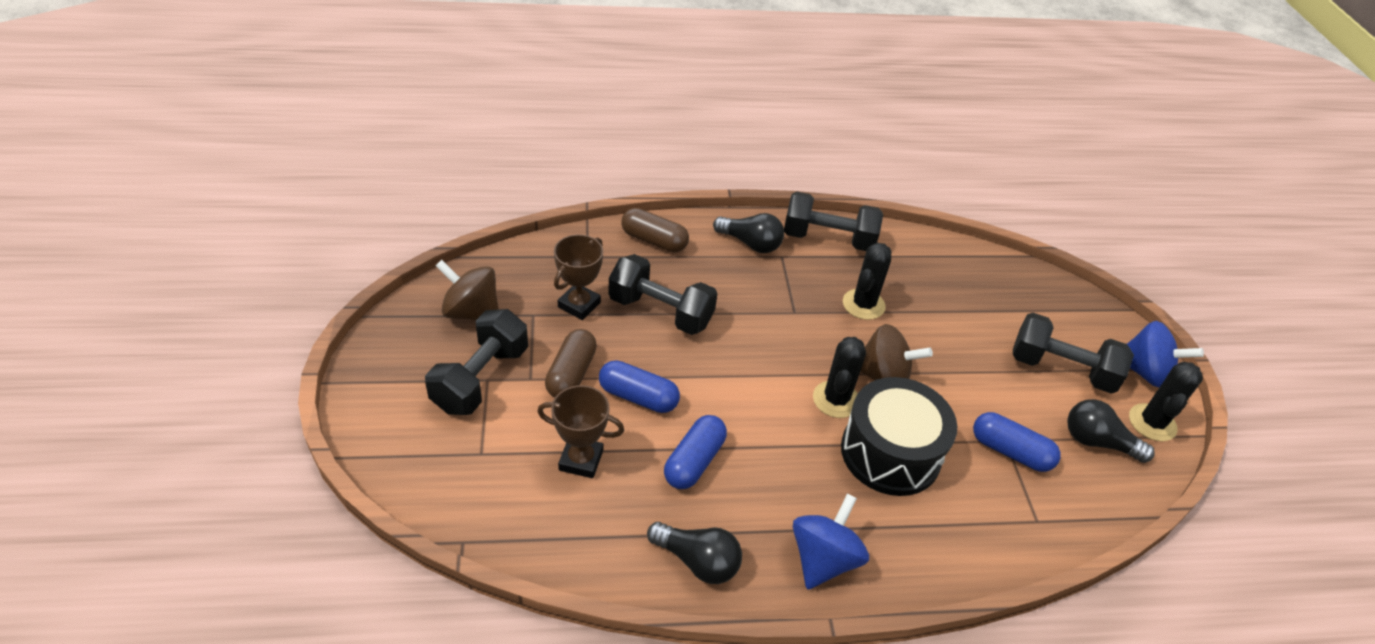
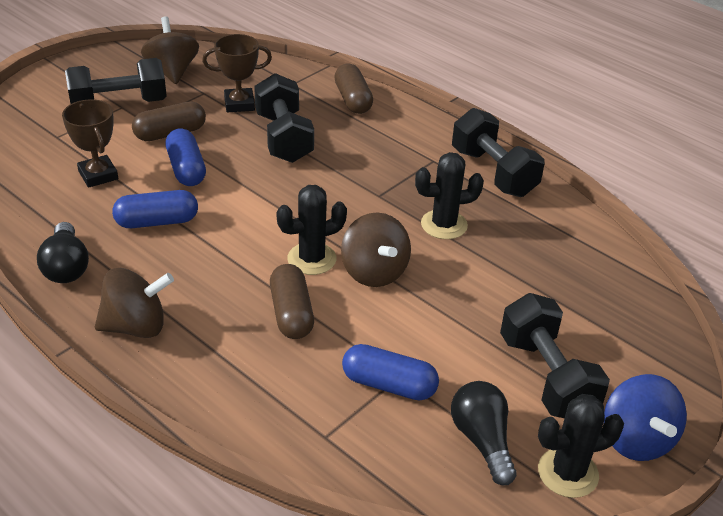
camera: 50 degrees right, 5 degrees down
black light bulb [713,213,784,253] -> none
blue spinning top [793,493,869,590] -> brown spinning top [95,268,174,338]
black drum [841,377,957,496] -> brown capsule [270,264,314,339]
blue capsule [973,412,1061,472] -> blue capsule turned 60 degrees counterclockwise [342,344,439,400]

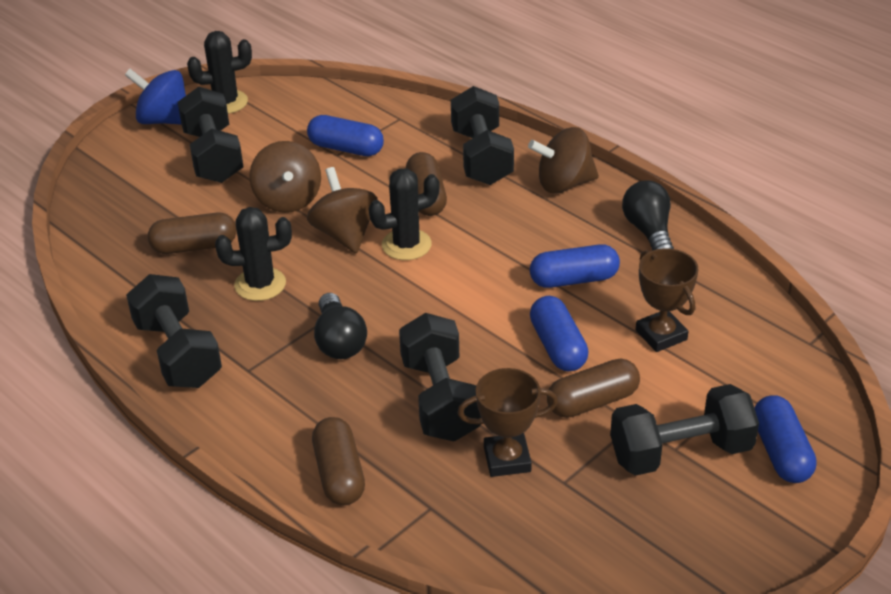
camera: 175 degrees left, 0 degrees up
brown spinning top [141,16,199,84] -> brown spinning top moved to [249,141,321,213]
black light bulb [451,381,517,486] -> black light bulb moved to [314,293,367,359]
blue spinning top [604,374,687,461] -> blue spinning top turned 60 degrees counterclockwise [125,69,186,125]
none -> brown capsule [148,213,237,254]
none -> black dumbbell [451,86,514,185]
none -> blue capsule [754,396,817,483]

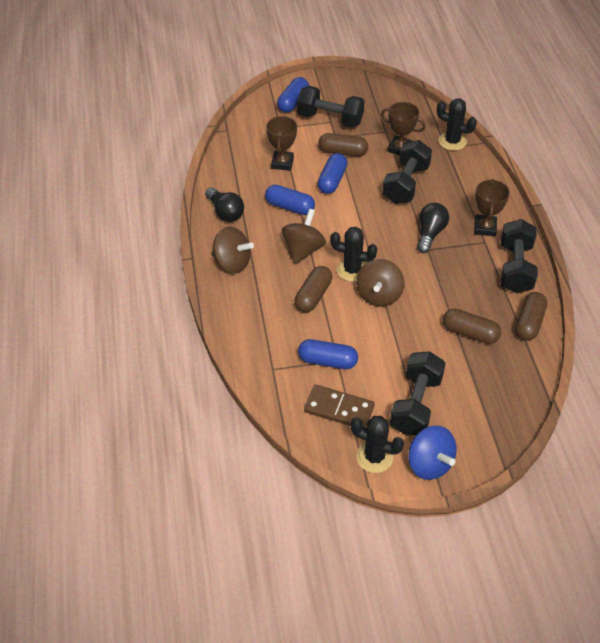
camera: 145 degrees left, 10 degrees up
black cactus [215,207,292,301] -> black cactus moved to [437,98,477,151]
brown spinning top [249,141,321,213] -> brown spinning top moved to [282,209,326,264]
blue capsule [307,115,384,156] -> blue capsule turned 45 degrees counterclockwise [298,339,358,369]
brown capsule [312,417,365,505] -> brown capsule moved to [515,292,547,341]
black dumbbell [451,86,514,185] -> none
black light bulb [622,180,674,251] -> black light bulb turned 60 degrees counterclockwise [205,187,244,222]
none -> brown domino [304,384,374,428]
none -> brown trophy [474,179,510,236]

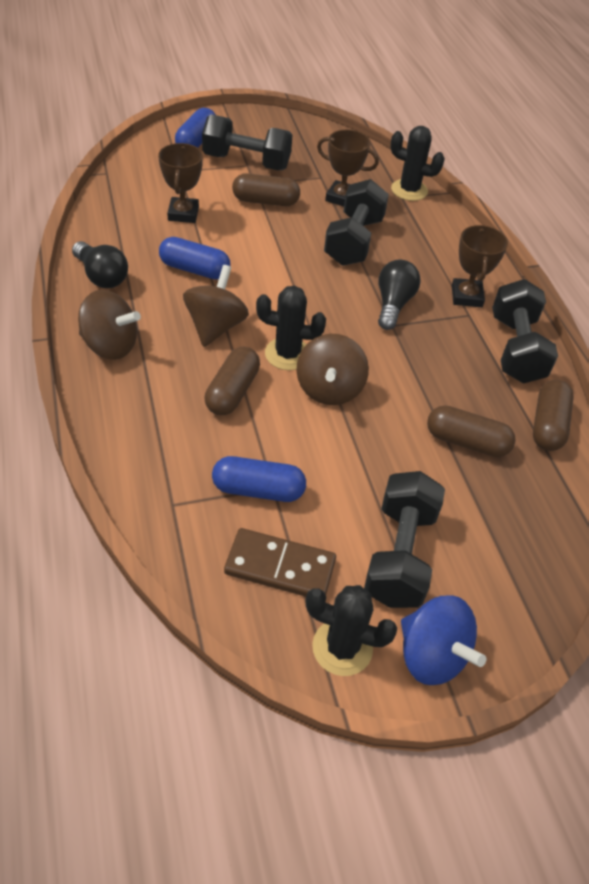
camera: 10 degrees left, 0 degrees up
blue capsule [317,153,347,194] -> none

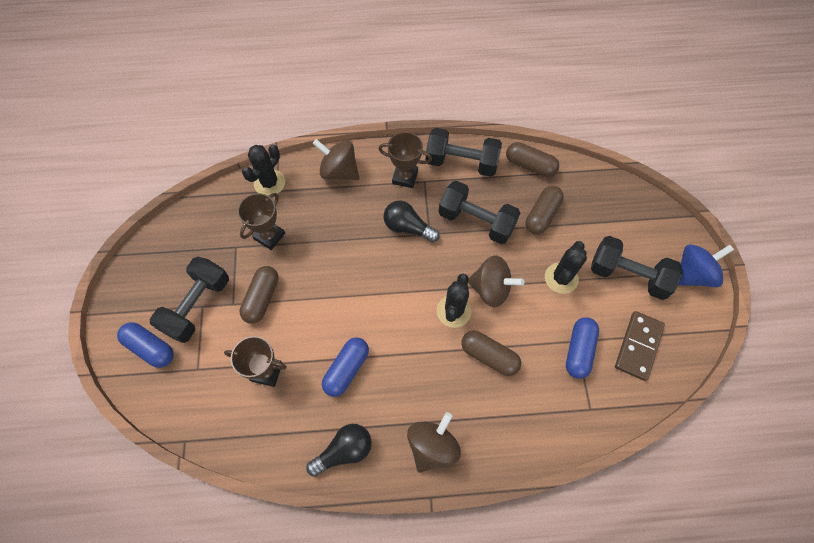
camera: 75 degrees left, 15 degrees up
brown spinning top [183,265,249,347] -> brown spinning top moved to [313,139,359,180]
black cactus [306,585,398,676] -> black cactus moved to [545,241,587,294]
black dumbbell [324,179,389,266] -> black dumbbell moved to [439,181,520,244]

